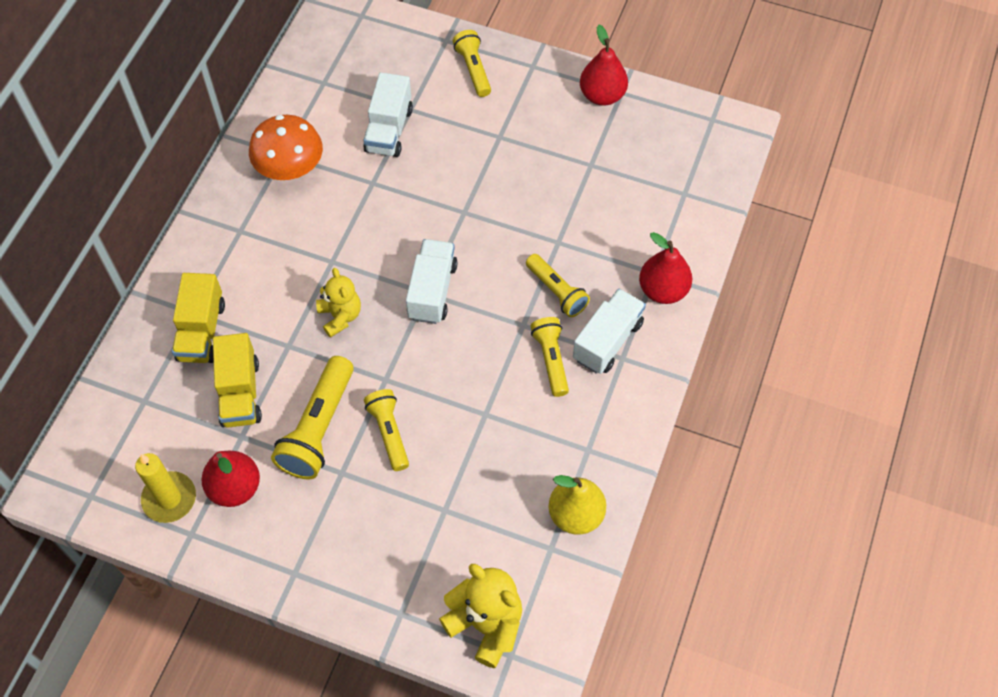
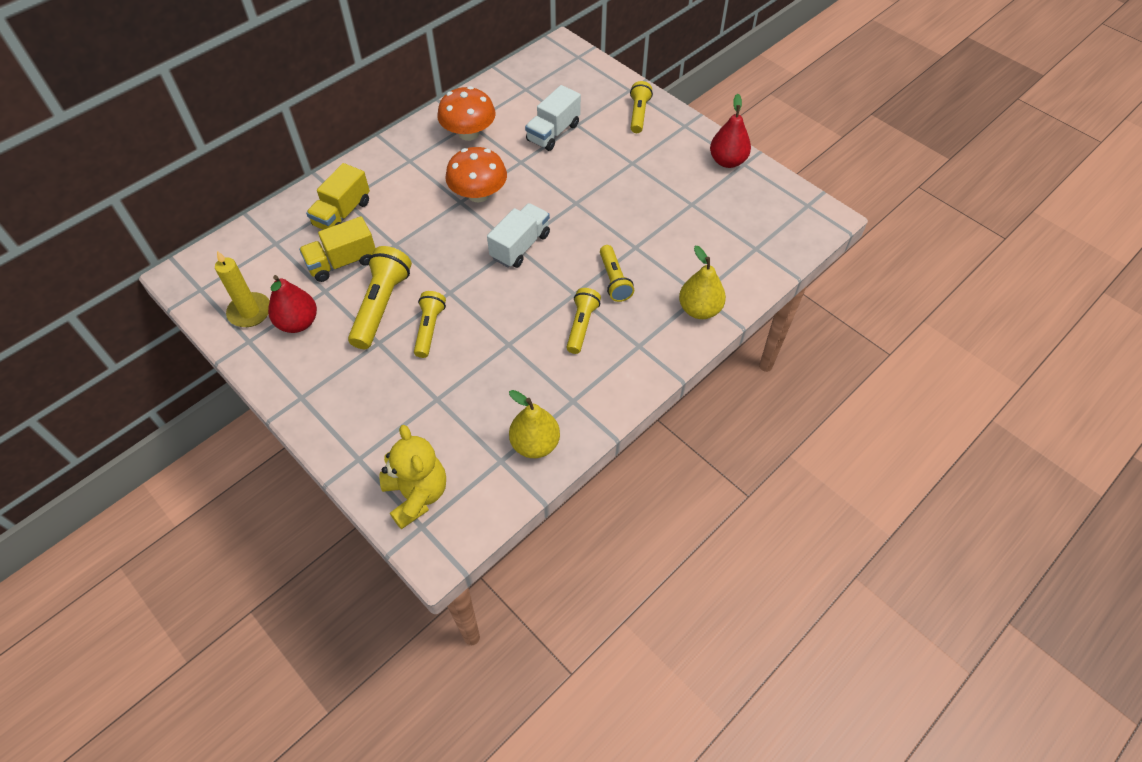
camera: 25 degrees right, 5 degrees down
yellow truck [213,333,262,427] -> yellow truck turned 45 degrees clockwise [299,216,375,282]
yellow flashlight [271,356,354,479] -> yellow flashlight turned 150 degrees clockwise [348,246,412,349]
yellow teddy bear [316,268,361,338] -> none
white truck [573,289,646,374] -> none
red pear [639,232,692,304] -> yellow pear [679,246,726,319]
none -> orange mushroom [445,147,507,203]

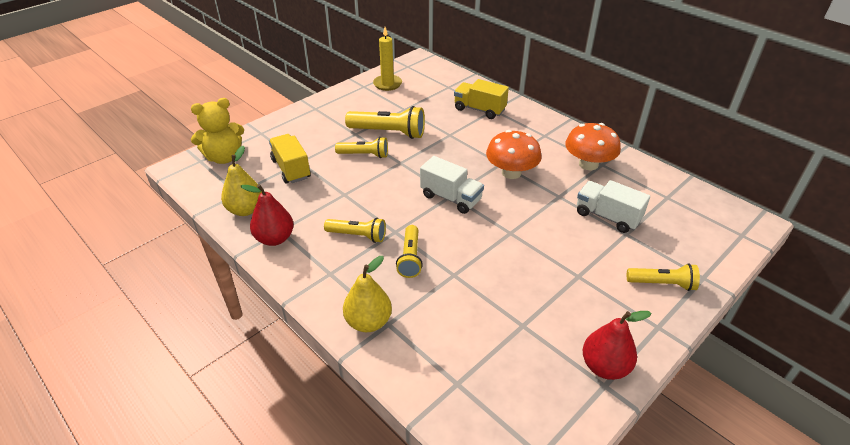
camera: 90 degrees right, 15 degrees down
red pear [268,275,317,333] -> red pear moved to [240,184,294,246]
yellow truck [299,216,375,282] -> yellow truck moved to [269,134,311,184]
yellow flashlight [600,245,634,302] -> yellow flashlight turned 75 degrees counterclockwise [396,225,423,278]

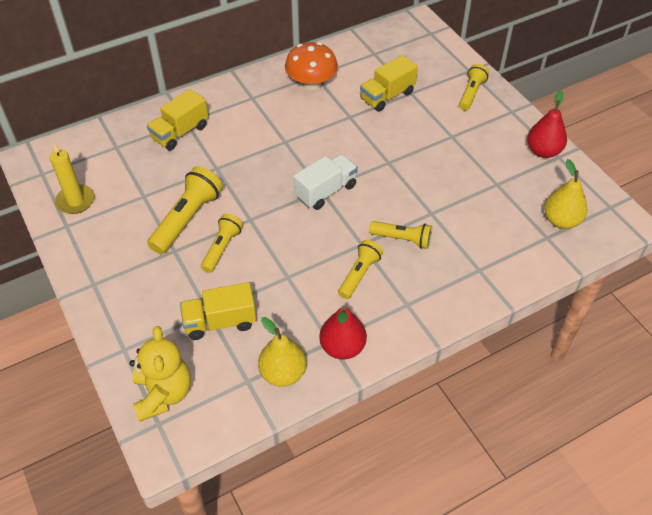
camera: 75 degrees left, 10 degrees up
yellow pear [343,256,392,332] -> yellow pear moved to [544,159,587,229]
orange mushroom [486,130,542,179] -> none
white truck [577,180,650,233] -> yellow truck [360,55,418,112]

